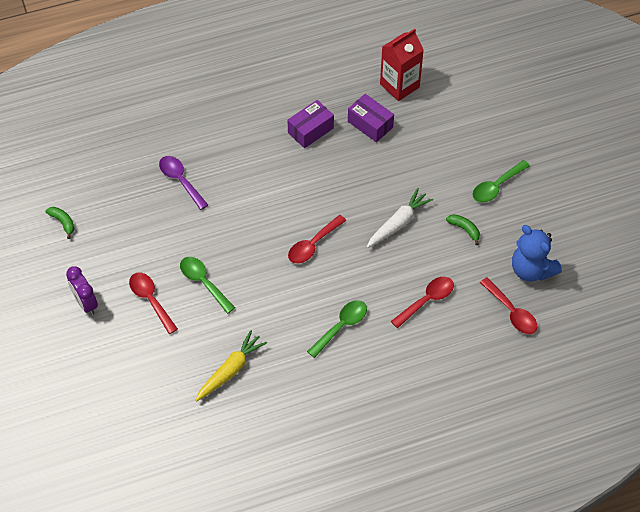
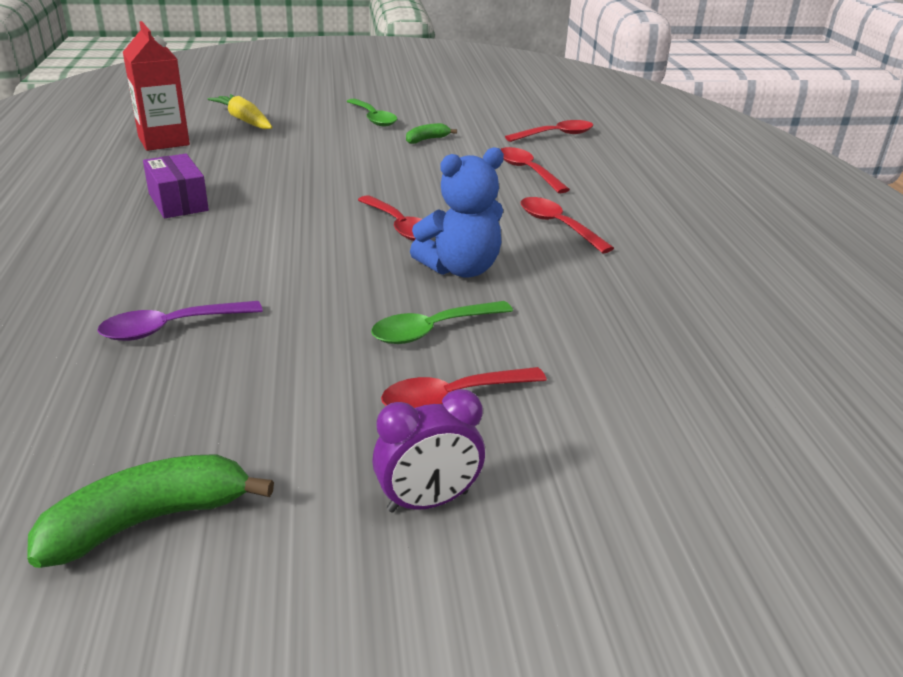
camera: 80 degrees left, 25 degrees down
green banana [46,207,75,239] -> green banana [27,454,274,568], size x1.83
yellow carrot [195,330,267,402] -> yellow carrot moved to [208,94,272,129]
green spoon [307,300,367,358] -> red spoon [521,197,614,253]
purple box [348,94,394,142] -> none
white carrot [367,188,433,248] -> none
blue teddy bear [512,225,562,282] -> blue teddy bear moved to [410,147,504,278]

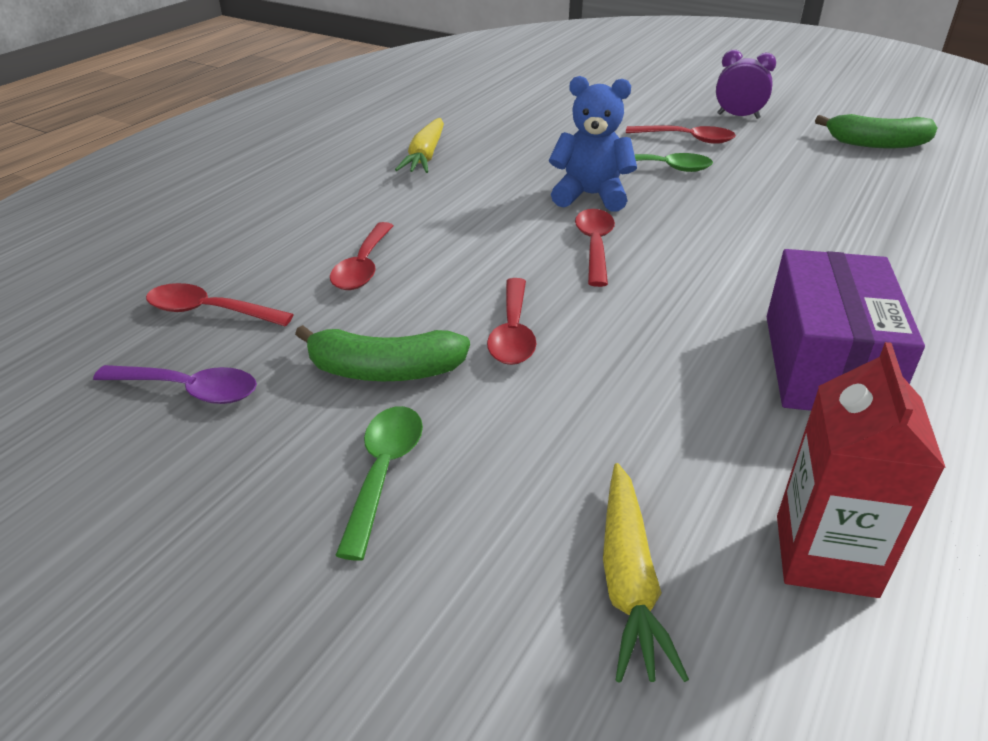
camera: 140 degrees left, 5 degrees up
purple spoon [97,301,263,341] -> purple spoon moved to [93,365,257,404]
purple box [143,154,209,218] -> purple box [766,249,925,411], size x1.68
green banana [406,123,457,144] -> green banana [295,325,470,381], size x1.83
red spoon [521,197,614,253] -> red spoon moved to [487,278,537,365]
none -> yellow carrot [395,118,444,173]

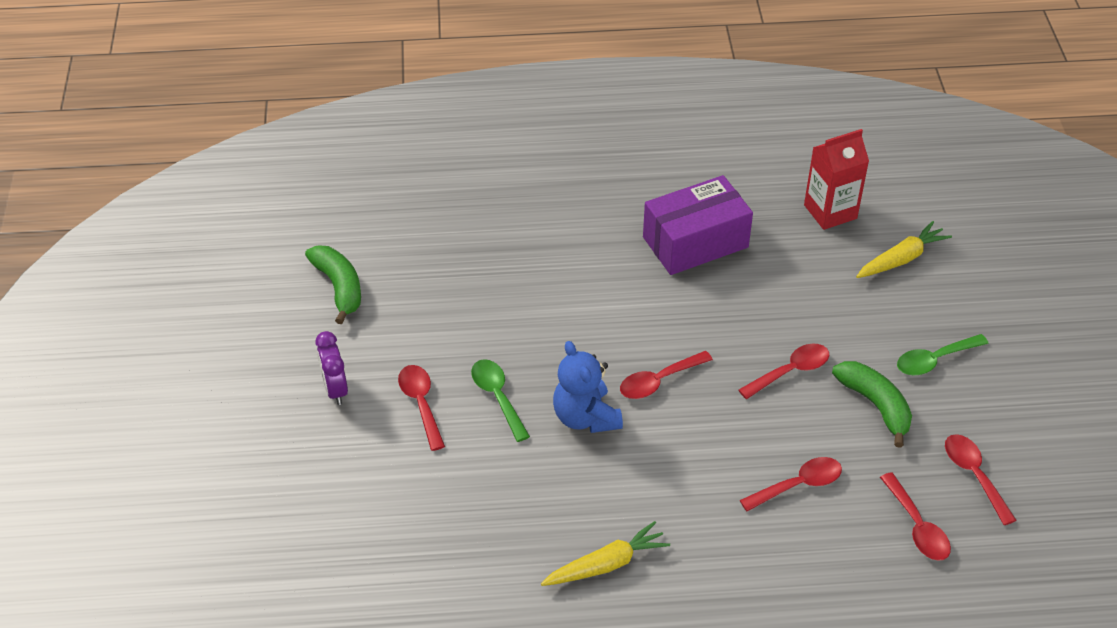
camera: 125 degrees left, 10 degrees up
purple spoon [93,365,257,404] -> red spoon [945,434,1017,525]

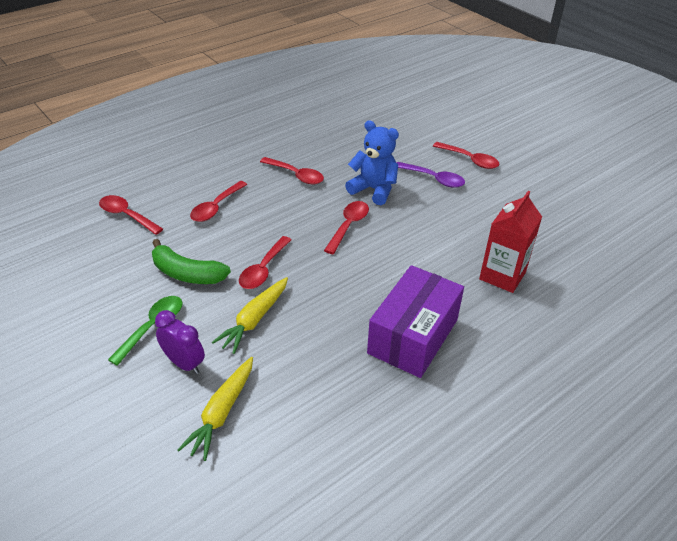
camera: 145 degrees right, 5 degrees down
green banana [305,245,361,324] -> none
purple clock [315,331,348,405] -> purple clock moved to [155,310,205,374]
green spoon [471,359,530,442] -> purple spoon [397,162,465,188]
yellow carrot [541,521,670,586] -> yellow carrot moved to [212,277,288,354]
red carton [804,129,869,230] -> red carton moved to [479,191,542,293]
red spoon [945,434,1017,525] -> red spoon moved to [260,157,324,184]

